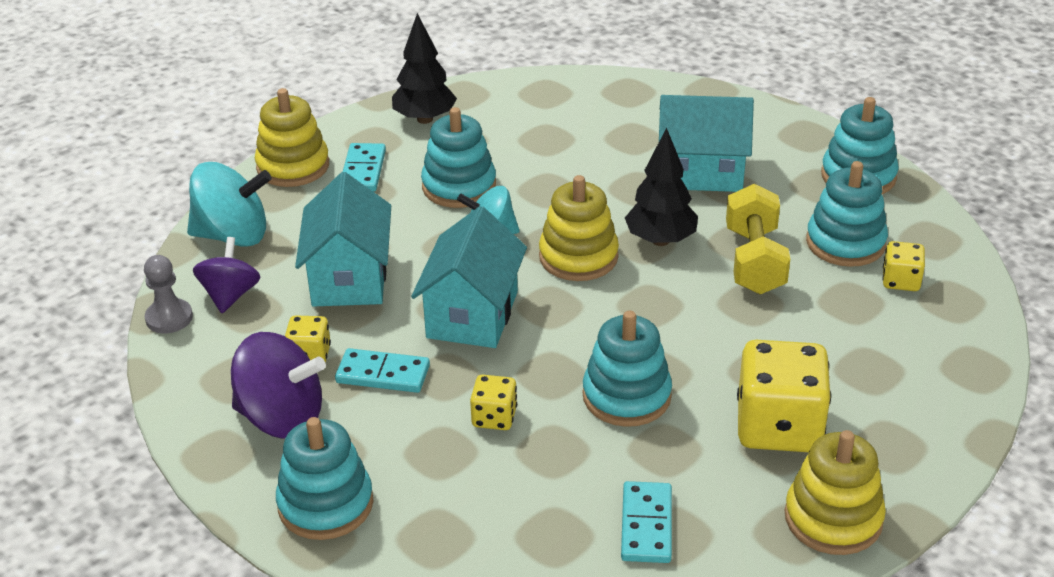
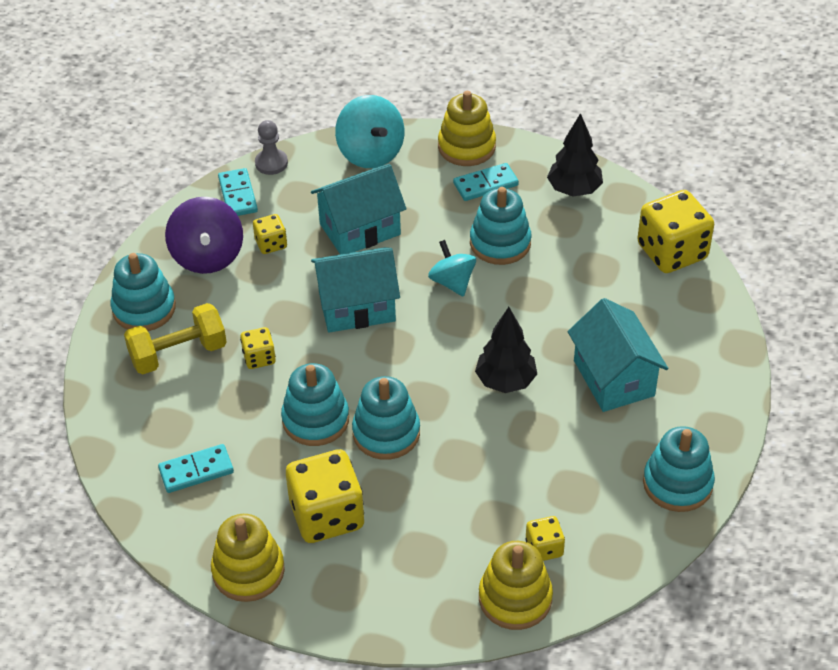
camera: 65 degrees right, 10 degrees up
purple spinning top [193,237,260,313] -> none
turquoise domino [335,348,430,393] -> turquoise domino moved to [218,168,258,216]
yellow stacking toy [539,175,619,281] -> yellow stacking toy moved to [479,541,553,630]
yellow dumbbell [726,184,790,294] -> yellow dumbbell moved to [124,303,227,374]
turquoise stacking toy [806,161,888,267] -> turquoise stacking toy moved to [352,376,420,460]
none -> yellow dice [637,190,714,273]

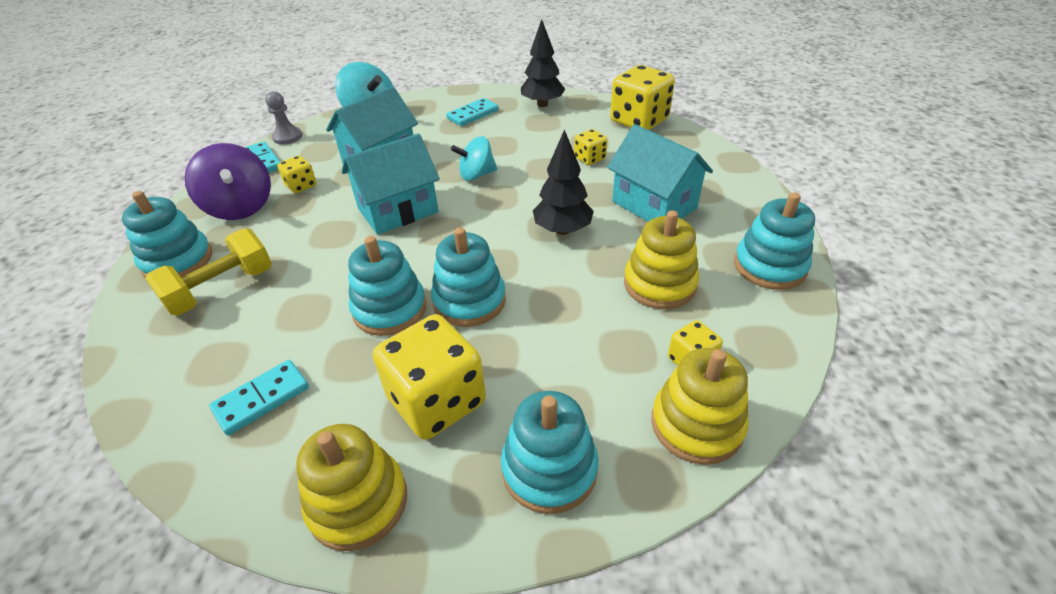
camera: 20 degrees left, 5 degrees down
yellow dice [240,327,276,369] -> yellow dice moved to [574,129,608,165]
turquoise spinning top [428,240,476,297] -> turquoise spinning top turned 60 degrees counterclockwise [451,136,497,181]
yellow stacking toy [438,91,496,166] -> yellow stacking toy moved to [624,210,699,309]
turquoise stacking toy [470,187,531,265] -> turquoise stacking toy moved to [501,391,598,514]

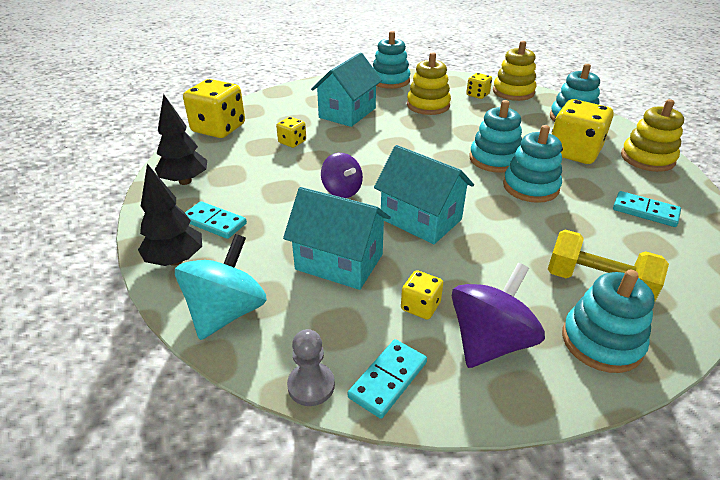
camera: 110 degrees left, 5 degrees down
turquoise spinning top [451,136,497,181] -> purple spinning top [321,153,363,198]
black tree [533,129,594,235] -> black tree moved to [138,164,202,266]

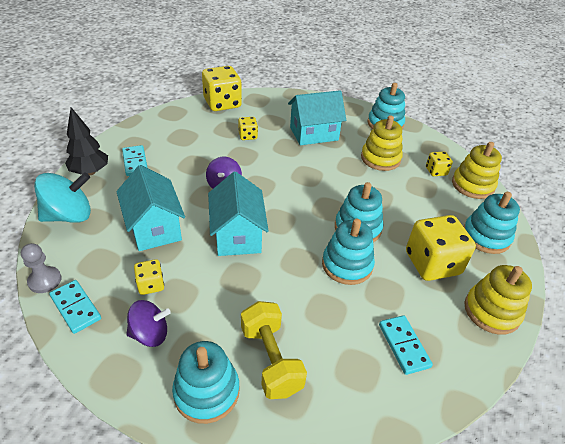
camera: 40 degrees right, 5 degrees up
black tree [155,93,207,185] -> none
turquoise domino [348,339,427,419] -> turquoise domino turned 60 degrees clockwise [49,280,101,334]
purple spinning top [452,263,545,368] -> purple spinning top [126,300,171,347], size x0.66

